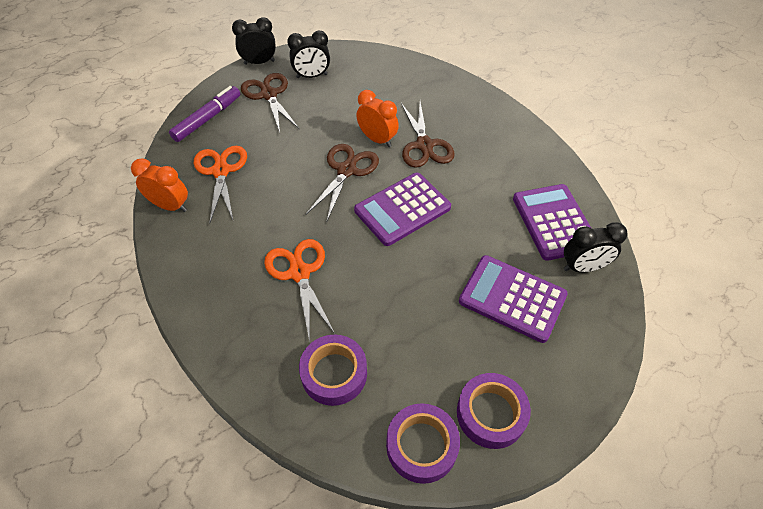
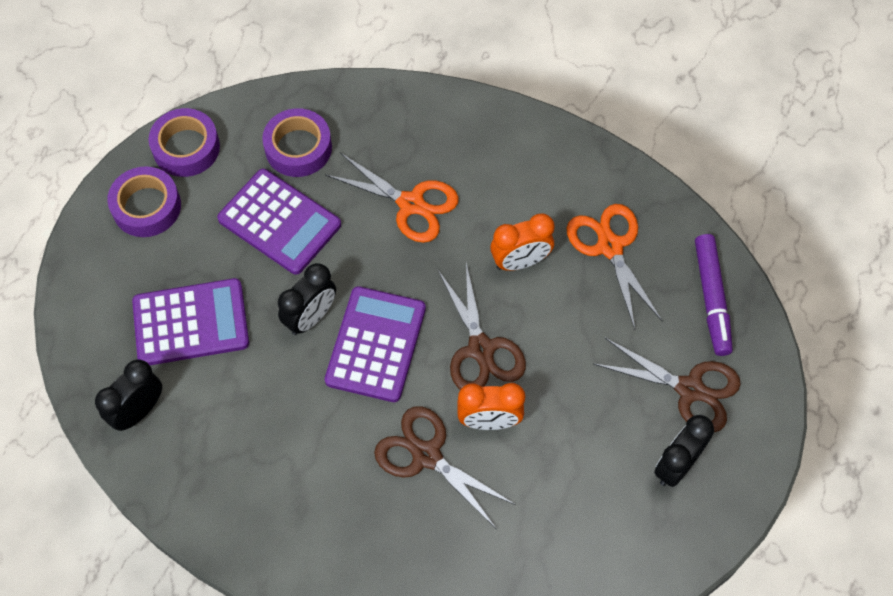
camera: 140 degrees right, 10 degrees up
orange clock [131,158,188,212] -> orange clock moved to [490,213,554,271]
orange scissors [194,146,247,224] -> orange scissors turned 150 degrees counterclockwise [567,204,662,329]
black clock [232,17,276,65] -> black clock moved to [278,263,336,335]
purple calculator [513,184,591,261] -> purple calculator moved to [217,169,341,275]

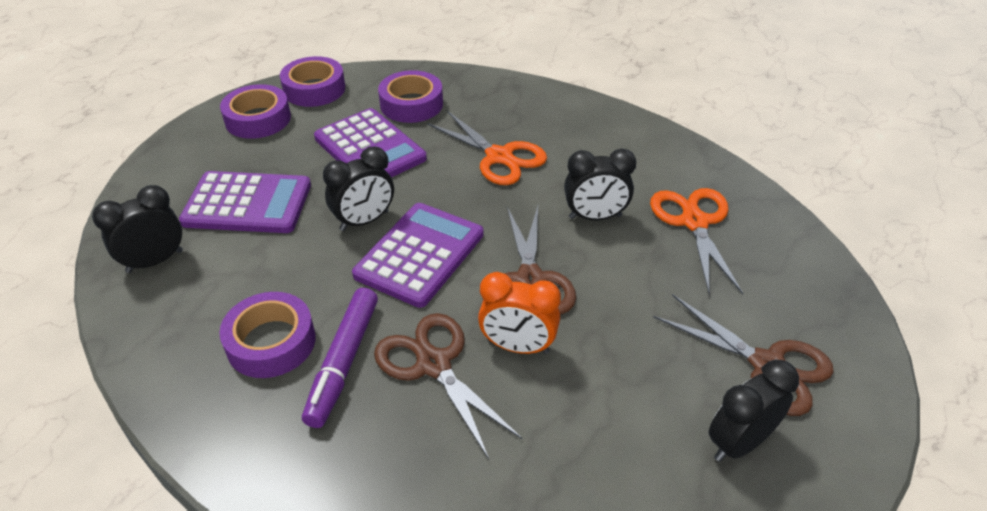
camera: 15 degrees right, 20 degrees down
orange clock [490,213,554,271] -> black clock [564,149,636,220]
purple marker [695,234,733,356] -> purple marker moved to [302,288,378,428]
none -> purple tape [219,292,316,378]

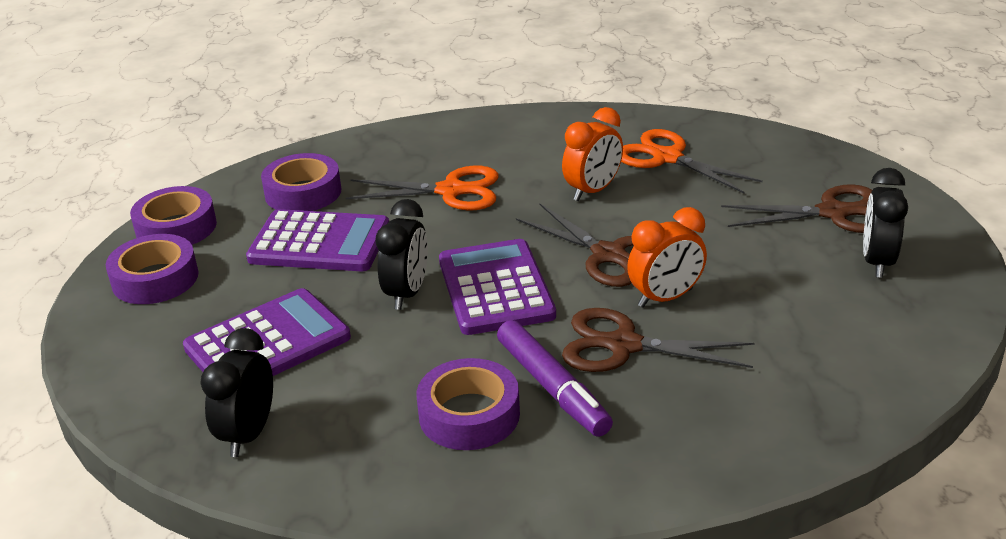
camera: 40 degrees left, 10 degrees down
black clock [564,149,636,220] -> orange clock [562,107,623,201]

